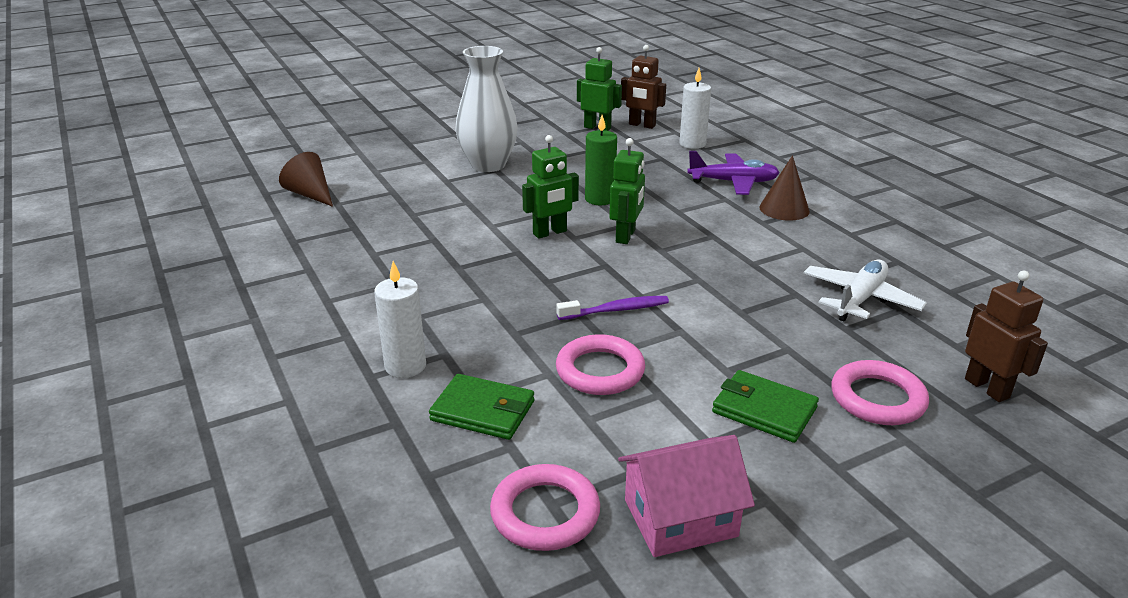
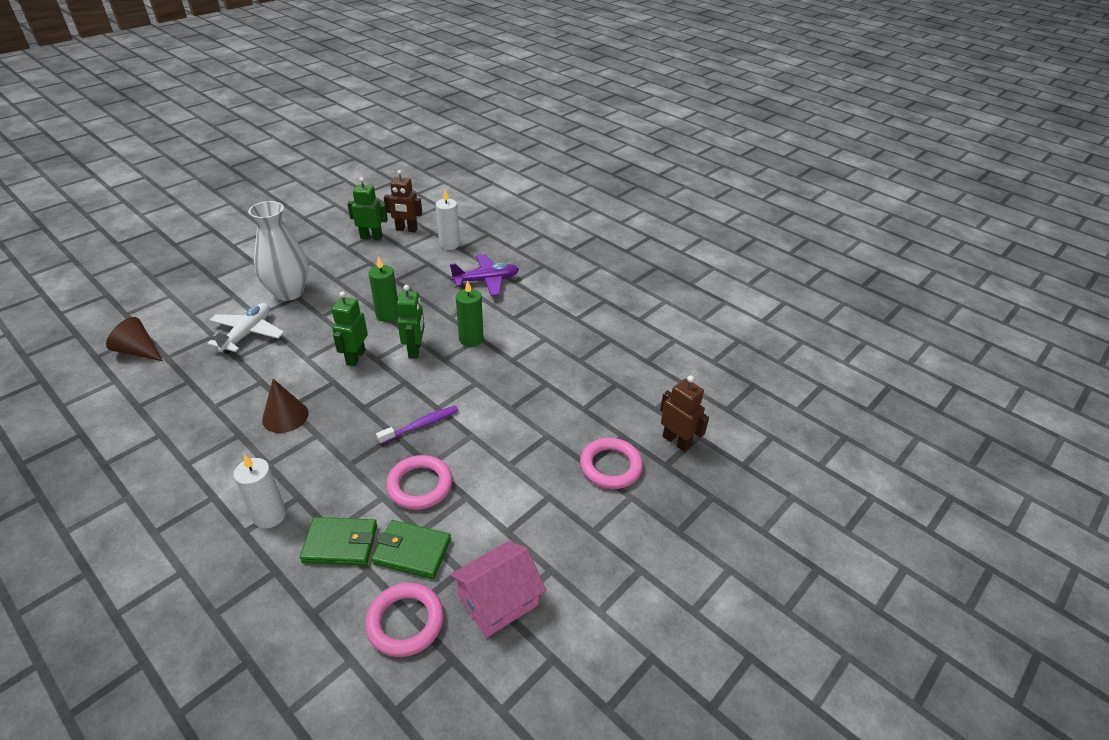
camera: 20 degrees left, 10 degrees up
green robot [522,135,579,239] -> green robot turned 150 degrees clockwise [332,291,368,366]
green wallet [712,370,819,443] -> green wallet moved to [372,520,451,579]
brown cone [759,155,810,221] -> brown cone moved to [262,379,309,433]
white plane [804,260,927,321] -> white plane moved to [207,303,284,354]
none -> green candle [456,280,483,347]

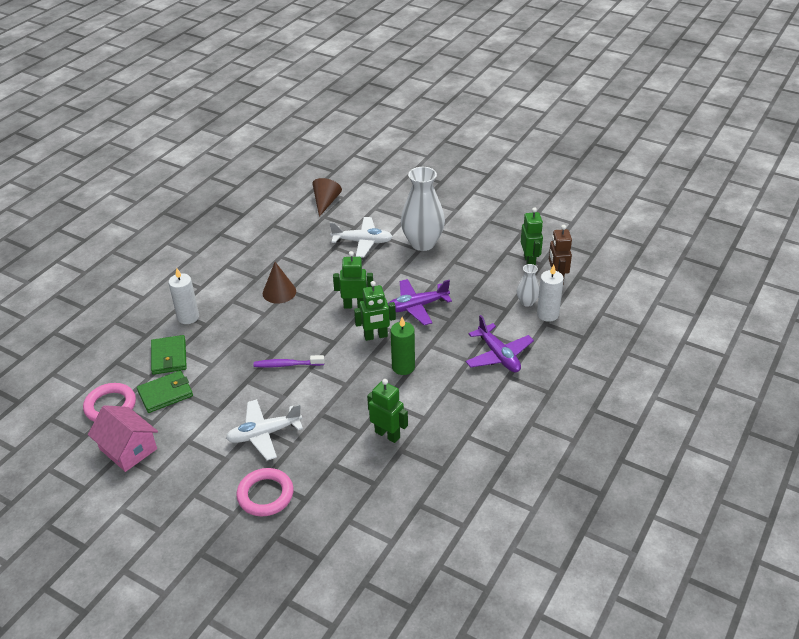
camera: 80 degrees right, 0 degrees up
green candle [368,256,399,322] -> purple plane [388,279,452,325]
green wallet [372,520,451,579] -> green wallet turned 60 degrees clockwise [137,370,193,413]
purple toothbrush [376,406,459,445] -> purple toothbrush turned 135 degrees clockwise [253,355,325,368]
pink ring [386,455,452,510] -> none
brown robot [660,376,709,452] -> none
none -> white plane [226,399,303,460]
none -> green robot [367,379,408,443]
none -> white vase [517,264,540,307]

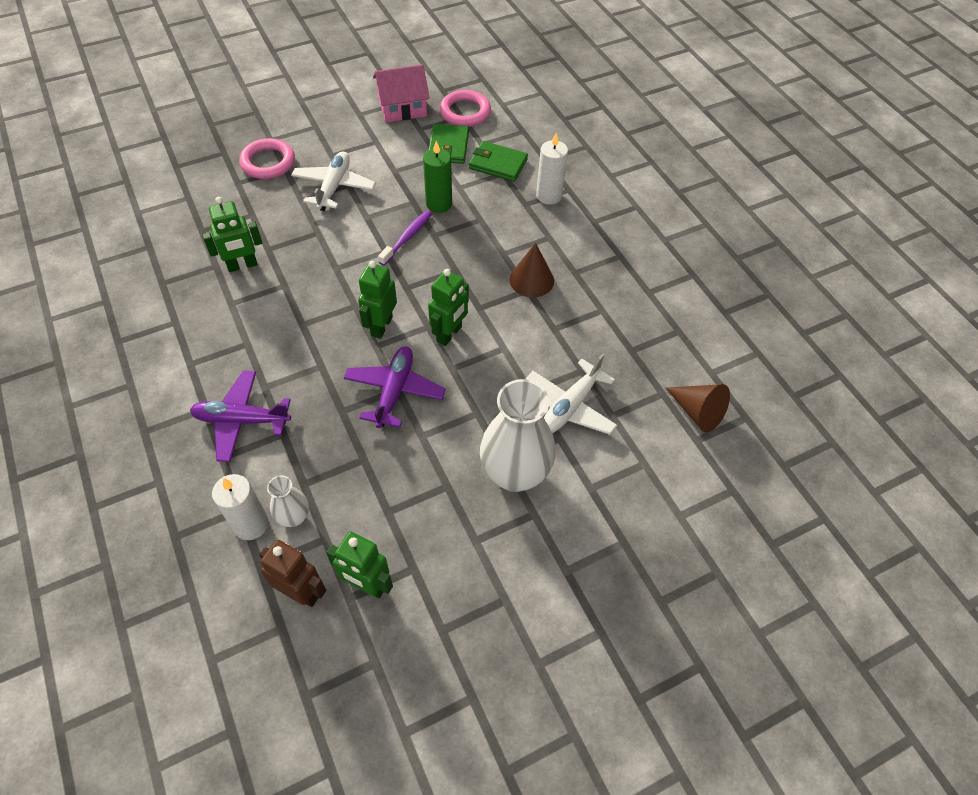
camera: 120 degrees right, 15 degrees up
green candle [391,317,415,375] -> green candle moved to [423,141,452,213]

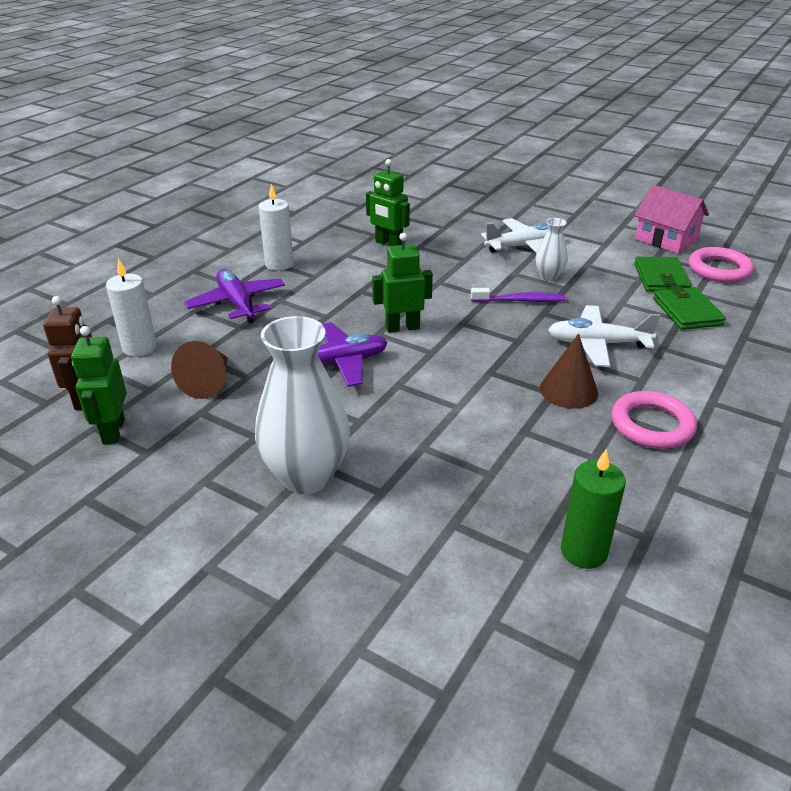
camera: 60 degrees right, 20 degrees down
pink ring [239,138,295,179] -> pink ring moved to [611,391,697,449]
white vase [267,475,309,527] -> white vase moved to [536,218,567,281]
green candle [423,141,452,213] -> green candle moved to [561,448,626,569]
green robot [428,269,469,346] -> none
green wallet [429,124,469,164] -> green wallet turned 60 degrees counterclockwise [634,257,692,292]
white plane [525,353,617,435] -> white plane moved to [548,305,660,367]
white candle [536,132,568,205] -> white candle moved to [259,184,294,271]
brown cone [666,384,730,432] -> brown cone moved to [171,341,228,399]

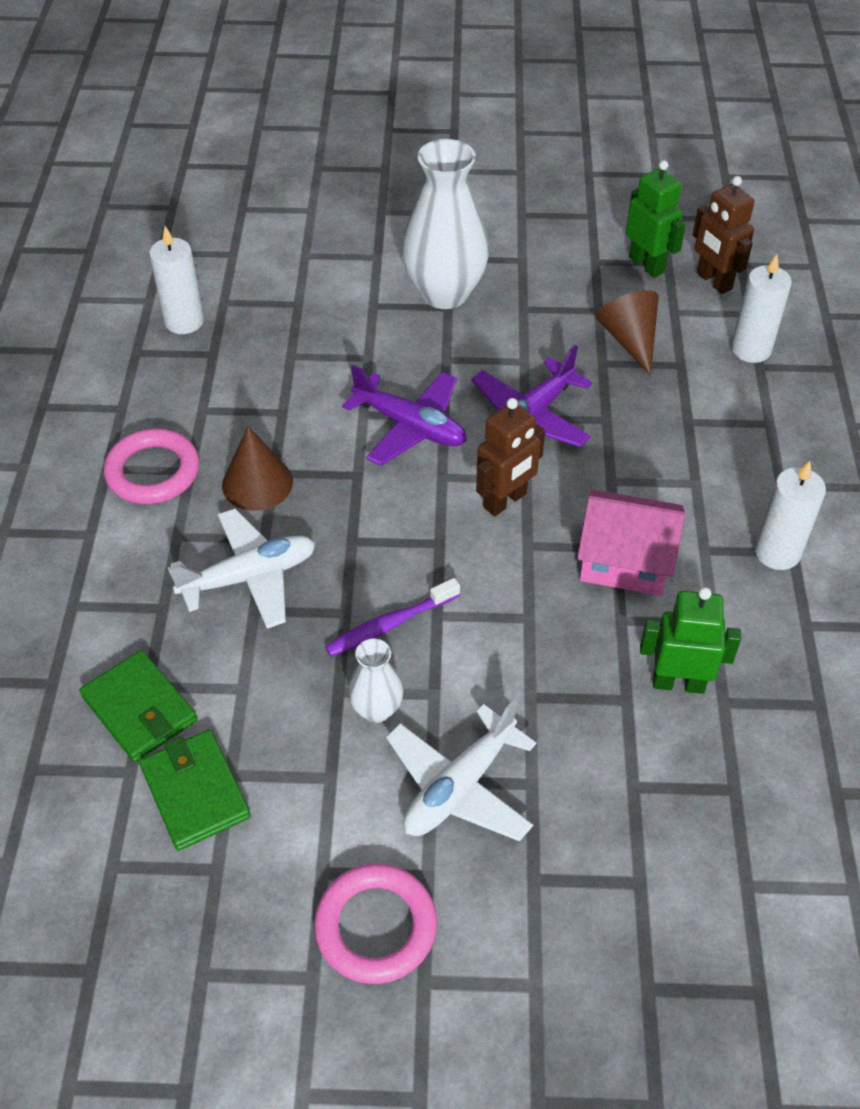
camera: 150 degrees right, 15 degrees up
purple plane [184,269,285,323] -> purple plane moved to [342,365,467,466]
green robot [372,233,433,333] -> brown robot [476,398,545,516]
green candle [561,448,626,569] -> white candle [149,226,204,334]
pink house [634,185,709,254] -> pink house moved to [577,490,685,596]
pink ring [689,247,754,283] -> pink ring moved to [314,863,437,984]

